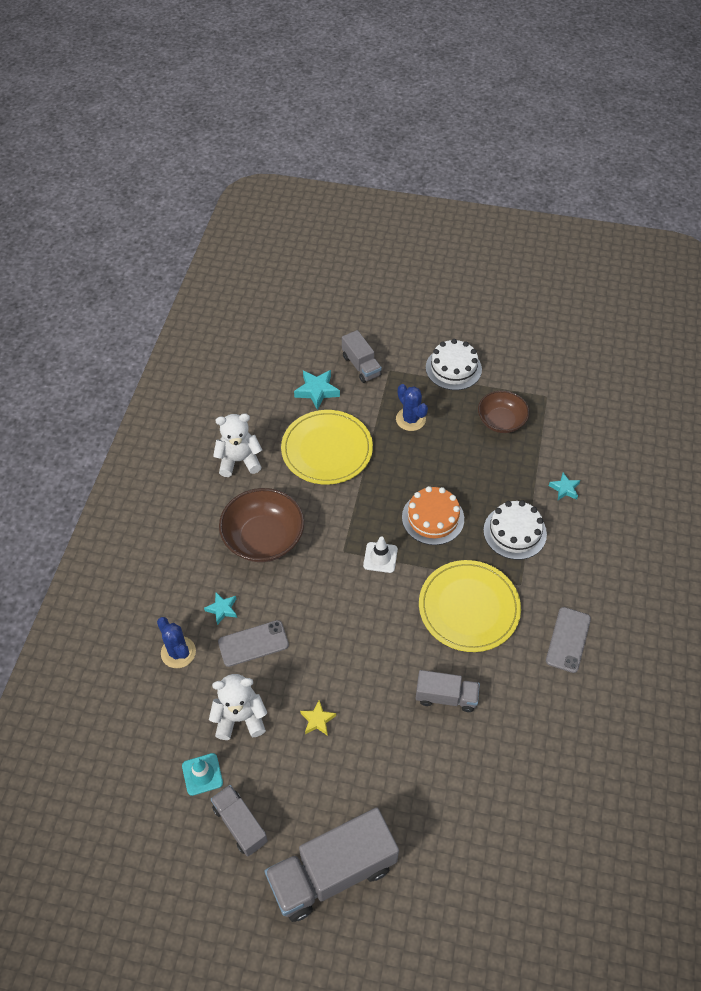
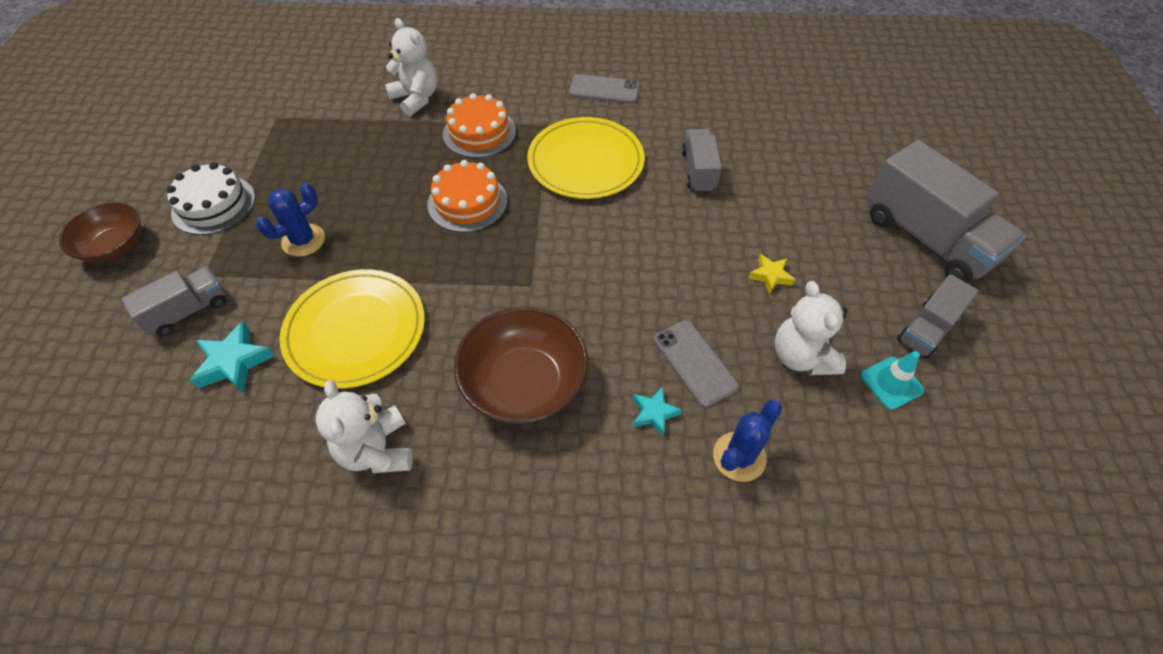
camera: 100 degrees left, 0 degrees up
white traffic cone [363,536,398,573] -> none
brown bowl [478,391,529,433] -> brown bowl moved to [59,202,141,263]
white cake [483,500,547,560] -> orange cake [443,93,516,158]
turquoise star [549,472,580,500] -> white teddy bear [385,18,437,116]

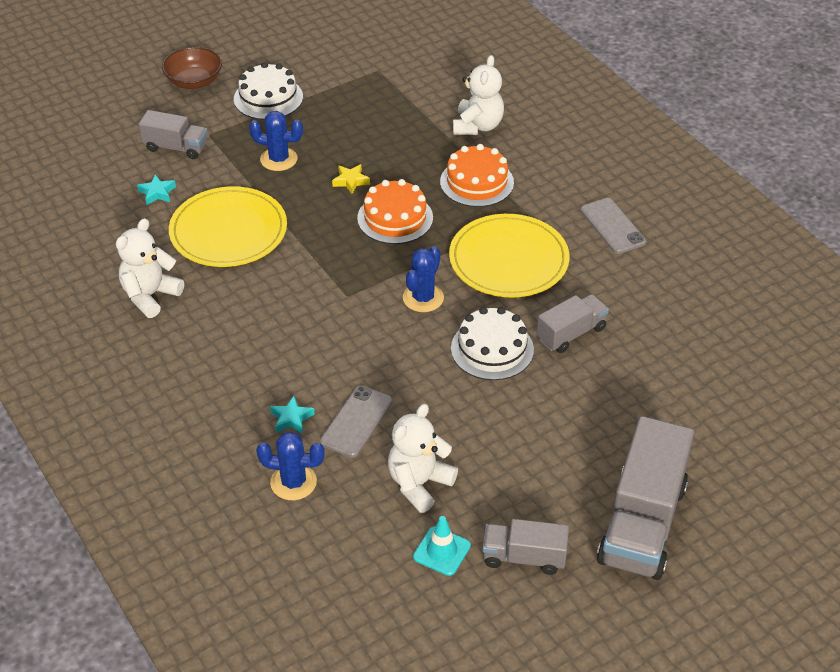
camera: 55 degrees right, 10 degrees down
turquoise star [190,321,275,393] -> turquoise star [137,174,176,205], size x0.64
brown bowl [454,307,588,424] -> none
yellow star [748,254,795,294] -> yellow star moved to [332,164,370,194]
none -> blue cactus [403,246,444,312]
none -> white cake [451,307,534,380]

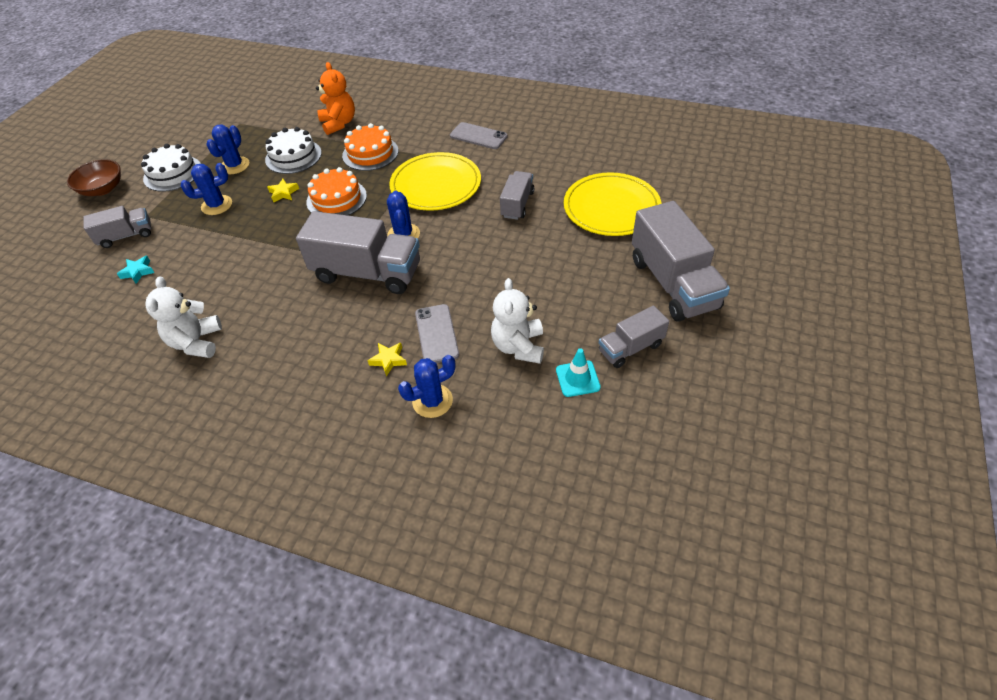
camera: 35 degrees left, 5 degrees up
yellow plate [169,186,287,267] -> yellow plate moved to [564,172,662,236]
turquoise star [270,396,315,434] -> yellow star [367,343,407,377]
white cake [451,307,534,380] -> white cake moved to [265,127,322,174]
white teddy bear [453,55,504,135] -> orange teddy bear [316,62,355,135]
none -> blue cactus [206,125,249,174]
none -> grey truck [296,211,420,294]

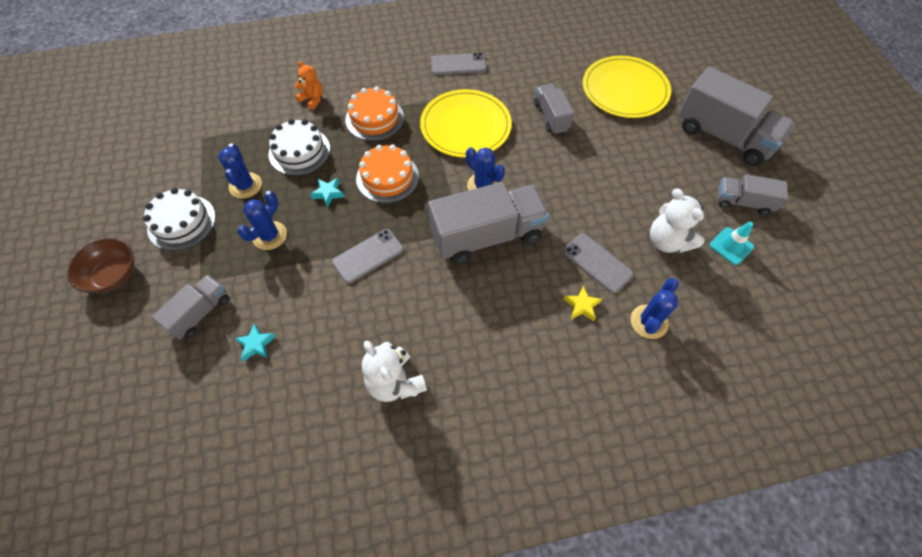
camera: 35 degrees left, 10 degrees up
yellow star [267,179,299,203] -> turquoise star [310,178,344,207]
orange teddy bear [316,62,355,135] -> orange teddy bear [295,61,323,110], size x0.64
grey truck [599,305,669,368] -> grey truck turned 75 degrees clockwise [718,174,788,215]
none -> grey phone [332,229,404,284]

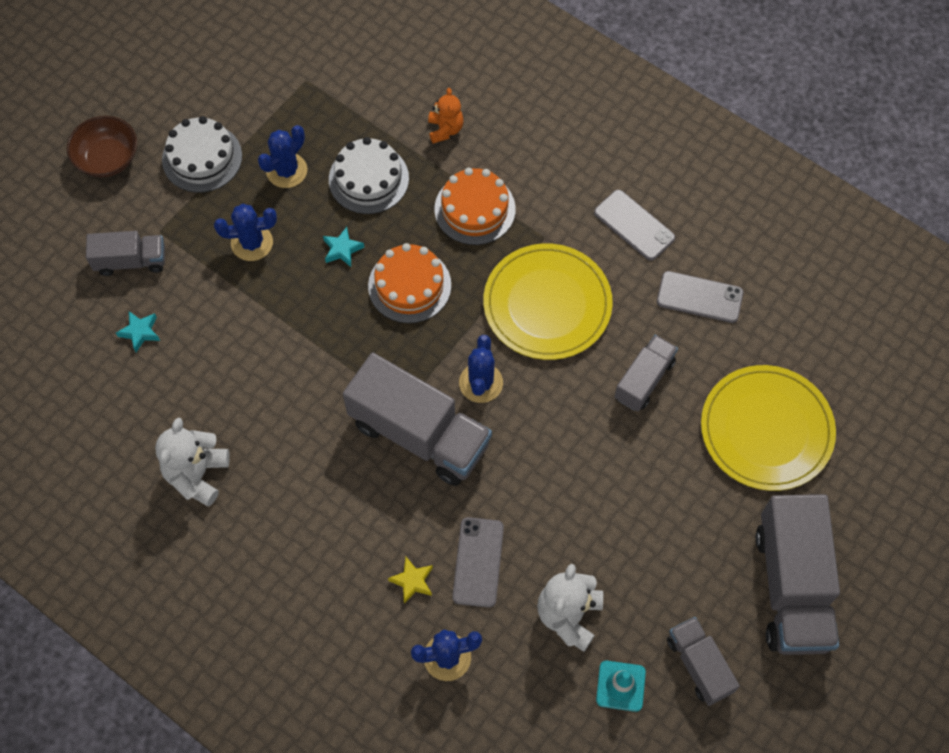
camera: 50 degrees right, 5 degrees up
grey phone [332,229,404,284] -> grey phone moved to [657,271,743,323]

